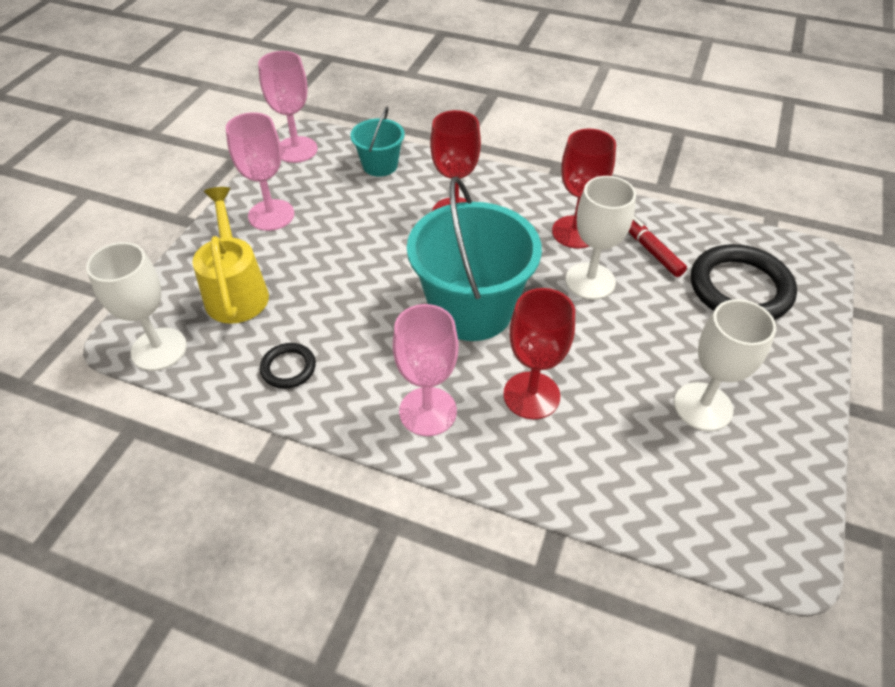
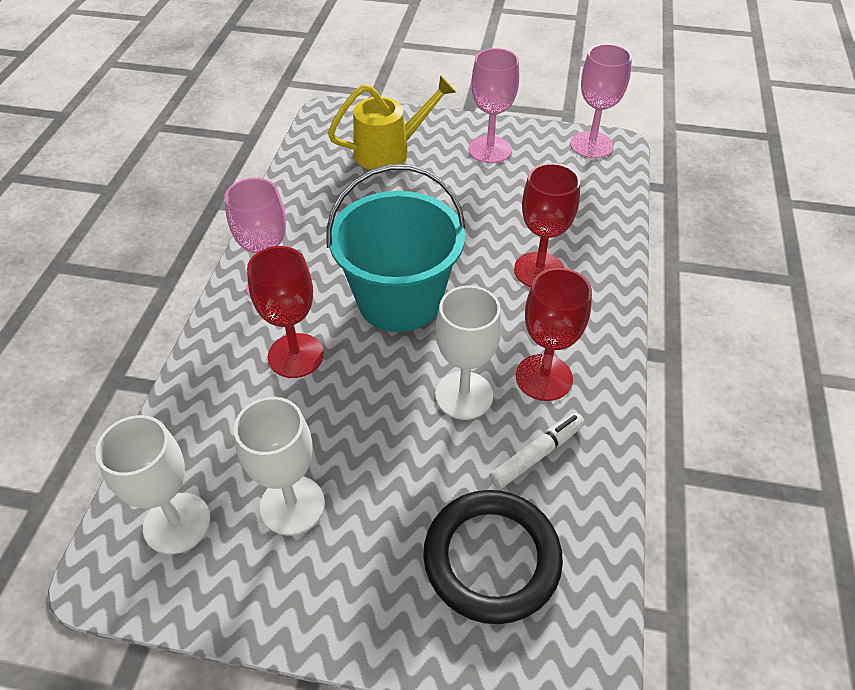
camera: 80 degrees right, 0 degrees up
white goblet [86,242,187,371] -> white goblet moved to [95,415,210,554]
black ring [260,343,316,389] -> none
turquoise bucket [350,107,405,177] -> none
red marker [628,216,687,277] -> white marker [489,413,585,489]

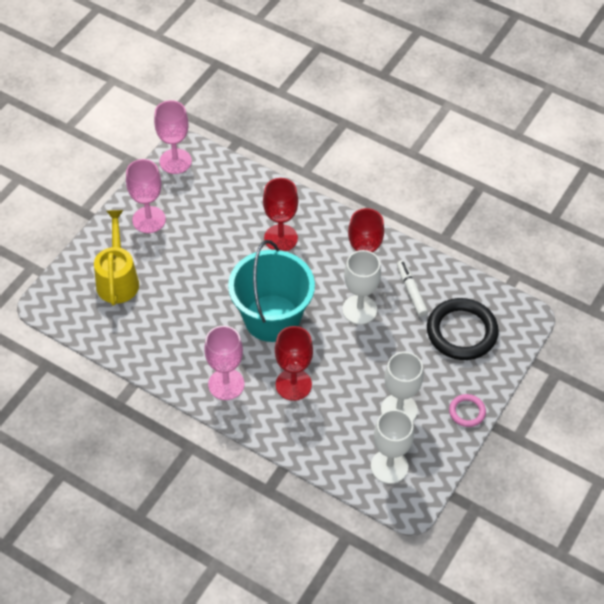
camera: 70 degrees left, 5 degrees up
none -> pink ring [449,394,486,427]

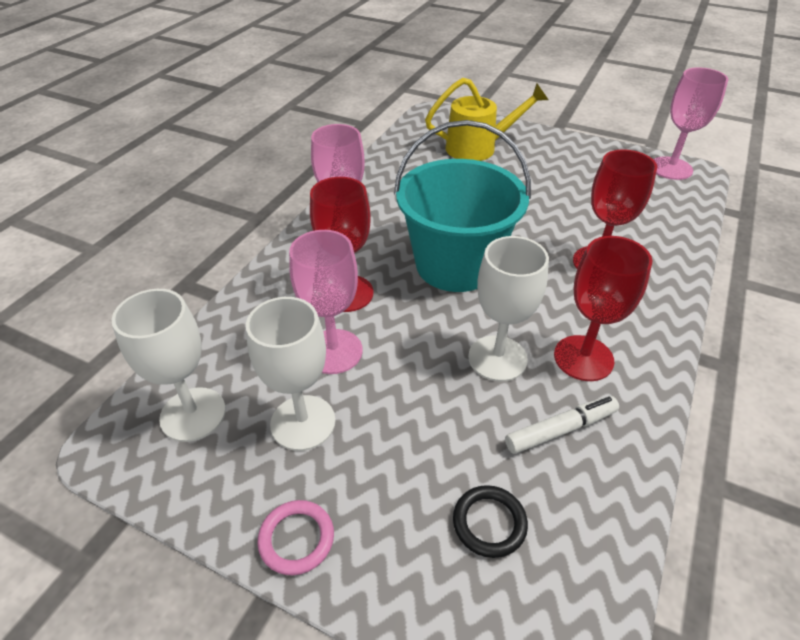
camera: 85 degrees right, 10 degrees down
pink goblet [126,159,166,233] -> pink goblet moved to [289,230,363,374]
black ring [427,298,499,360] -> black ring [453,485,528,558], size x0.49

